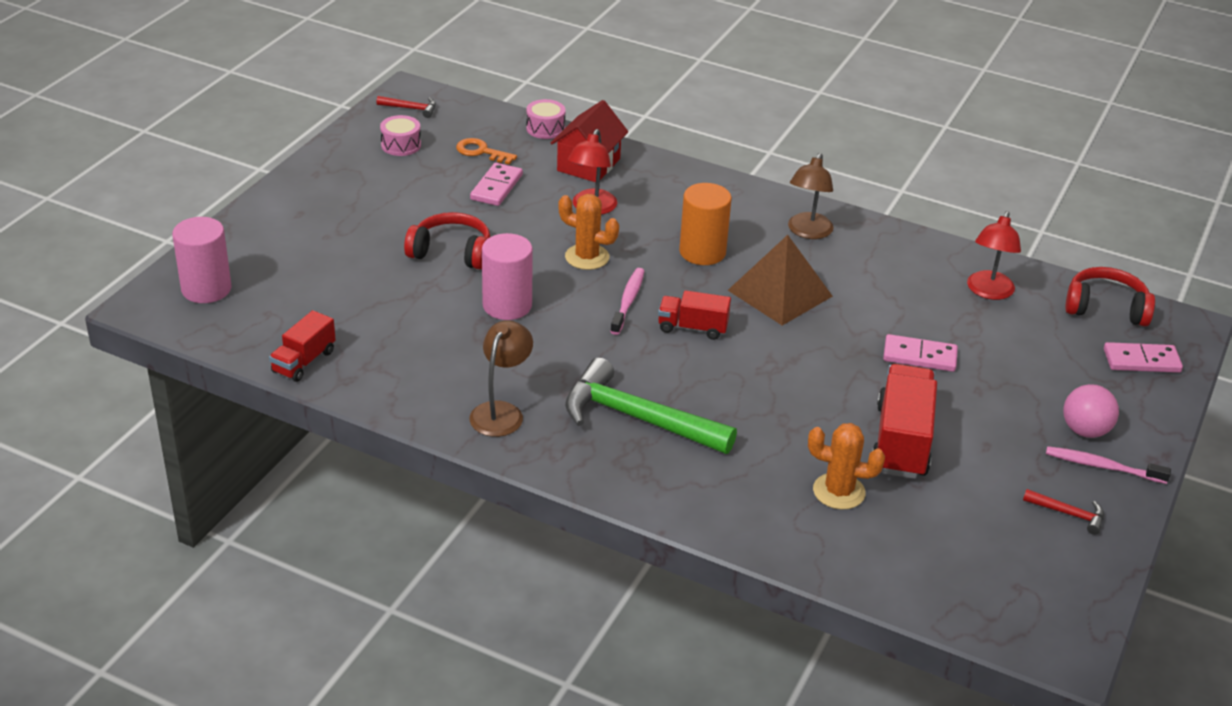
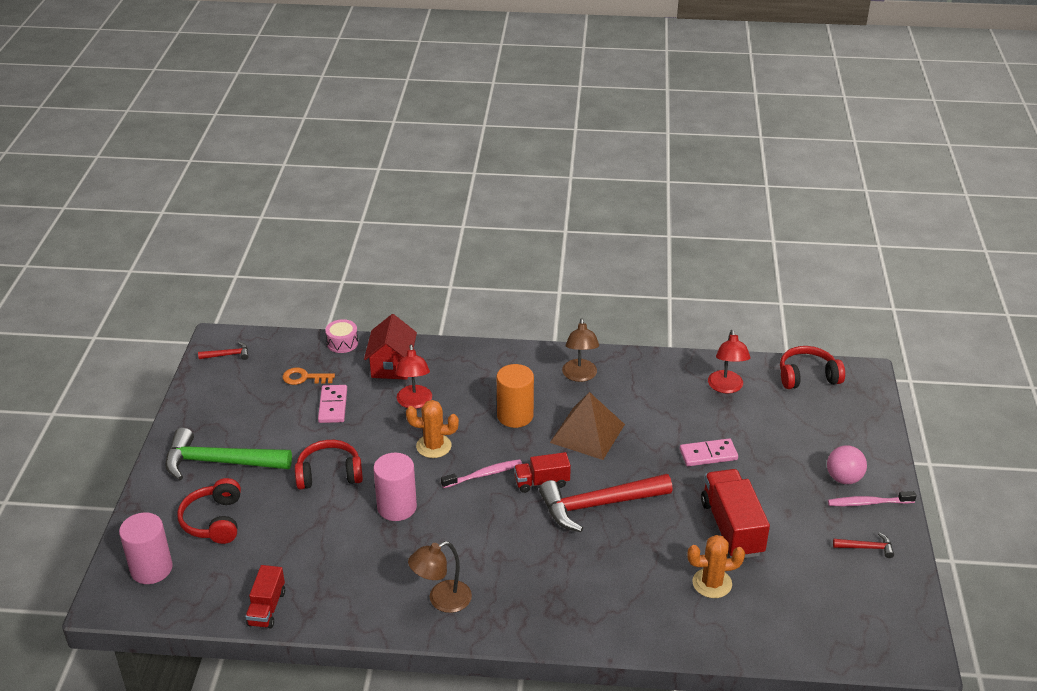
camera: 20 degrees left, 0 degrees up
pink drum [380,115,421,156] -> none
brown lamp [469,320,533,437] -> brown lamp turned 120 degrees counterclockwise [408,541,472,613]
green hammer [565,358,737,454] -> green hammer moved to [165,428,292,480]
pink toothbrush [610,268,644,335] -> pink toothbrush turned 75 degrees clockwise [441,459,522,488]
pink domino [1104,342,1183,373] -> none
none -> red headphones [177,478,241,544]
none -> red hammer [539,474,673,532]

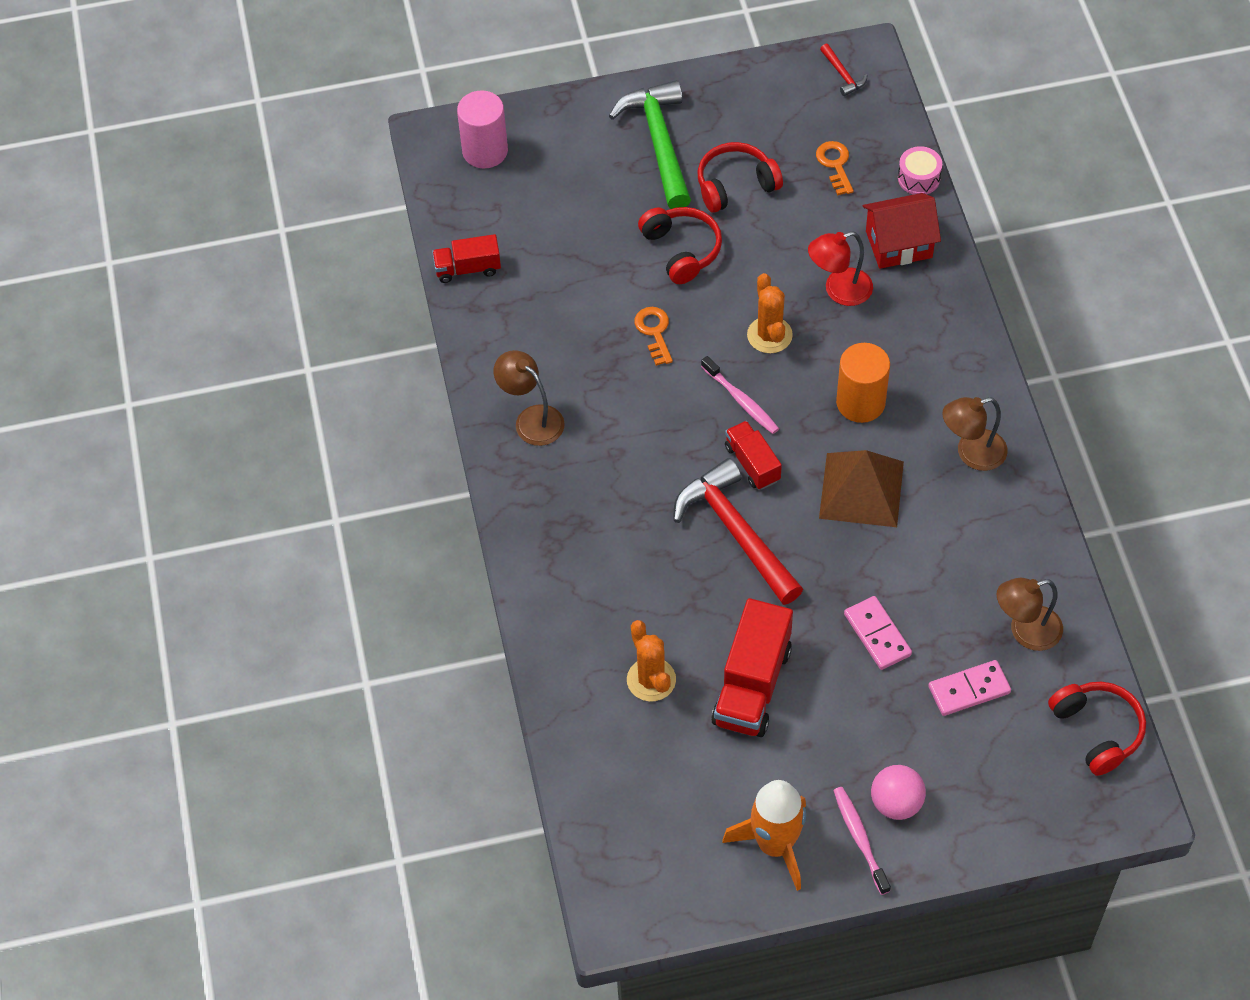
camera: 75 degrees right, 20 degrees up
red headphones [177,478,241,544] -> red headphones moved to [698,142,783,213]
pink domino [318,385,347,423] -> pink domino moved to [928,660,1011,716]
pink cylinder [373,453,417,521] -> orange key [634,307,673,366]
red truck [701,469,770,558] -> red truck turned 135 degrees clockwise [711,598,793,737]
red lamp [708,330,750,394] -> brown lamp [996,578,1063,651]
red hammer [833,533,894,558] -> orange rocket [722,780,806,891]

